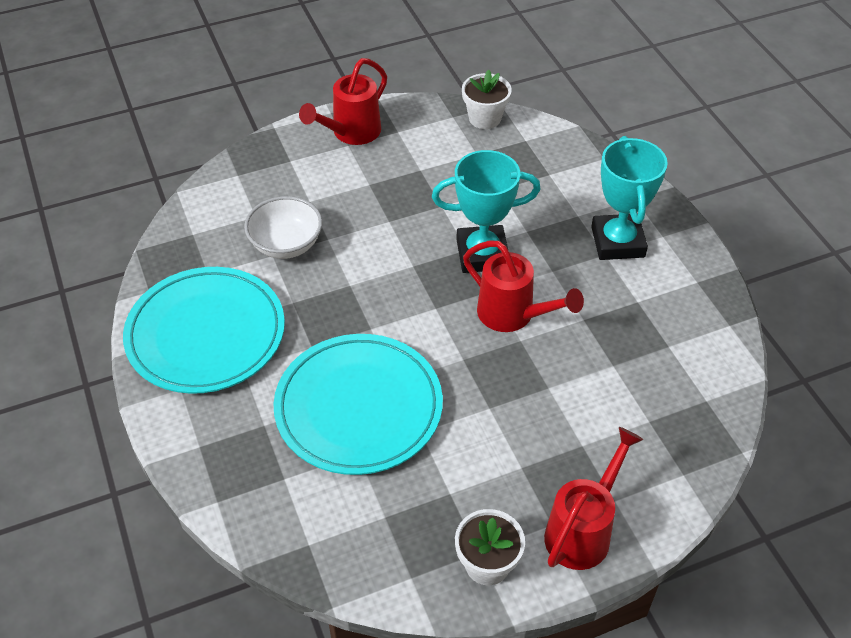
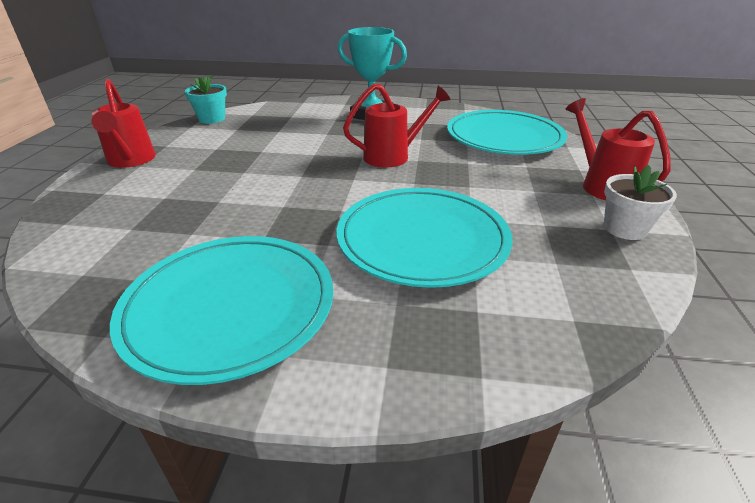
camera: 60 degrees left, 15 degrees down
white bowl [244,196,322,259] -> none
turquoise trophy [432,150,541,273] -> none
white flower pot [462,70,512,129] -> turquoise flower pot [185,75,227,124]
none -> turquoise plate [447,110,567,155]

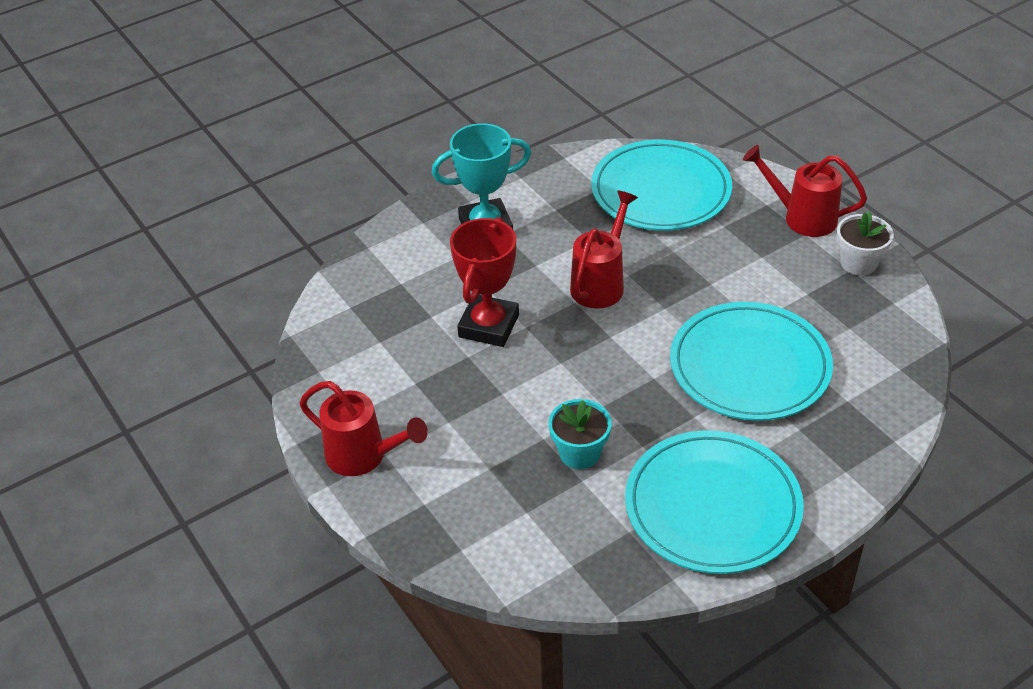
camera: 40 degrees left, 10 degrees up
turquoise flower pot [185,75,227,124] -> turquoise flower pot moved to [548,399,612,469]
none -> red trophy [450,217,519,347]

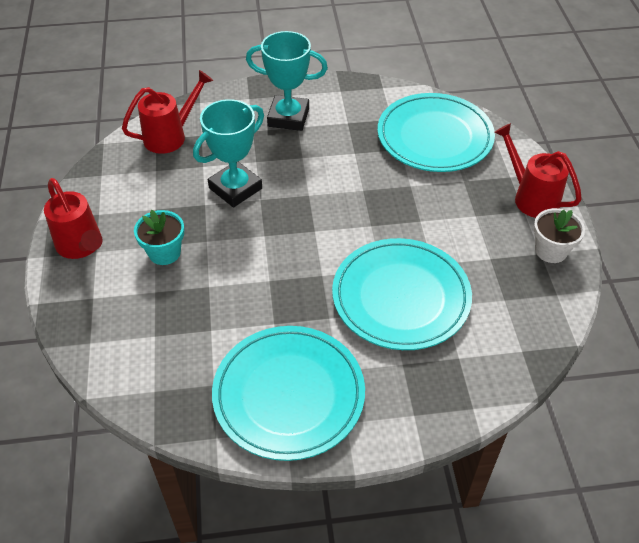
camera: 25 degrees right, 5 degrees up
red trophy [450,217,519,347] -> turquoise trophy [193,99,264,208]
turquoise flower pot [548,399,612,469] -> turquoise flower pot moved to [134,210,184,265]
red watering can [570,190,638,309] -> red watering can moved to [122,70,213,154]

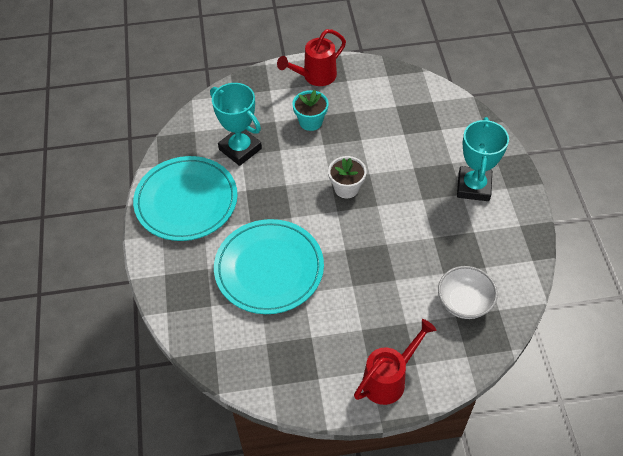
camera: 90 degrees right, 5 degrees up
red watering can [122,70,213,154] -> none
turquoise trophy [193,99,264,208] -> turquoise trophy moved to [210,83,262,166]
turquoise plate [378,93,495,172] -> white bowl [438,266,498,319]
white flower pot [534,208,585,263] -> white flower pot moved to [328,156,367,198]

